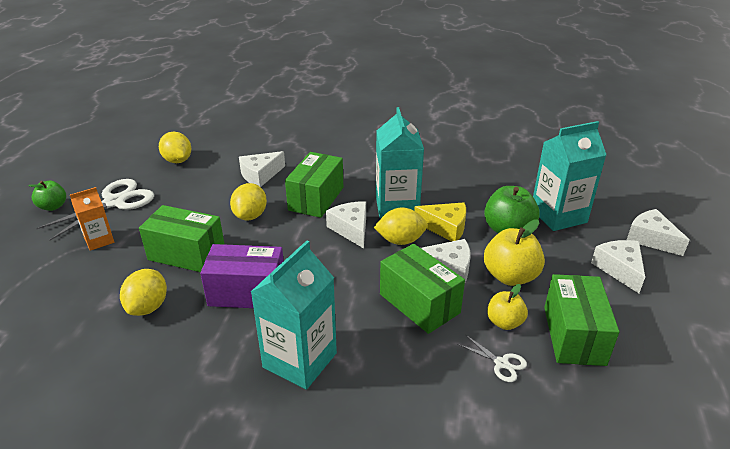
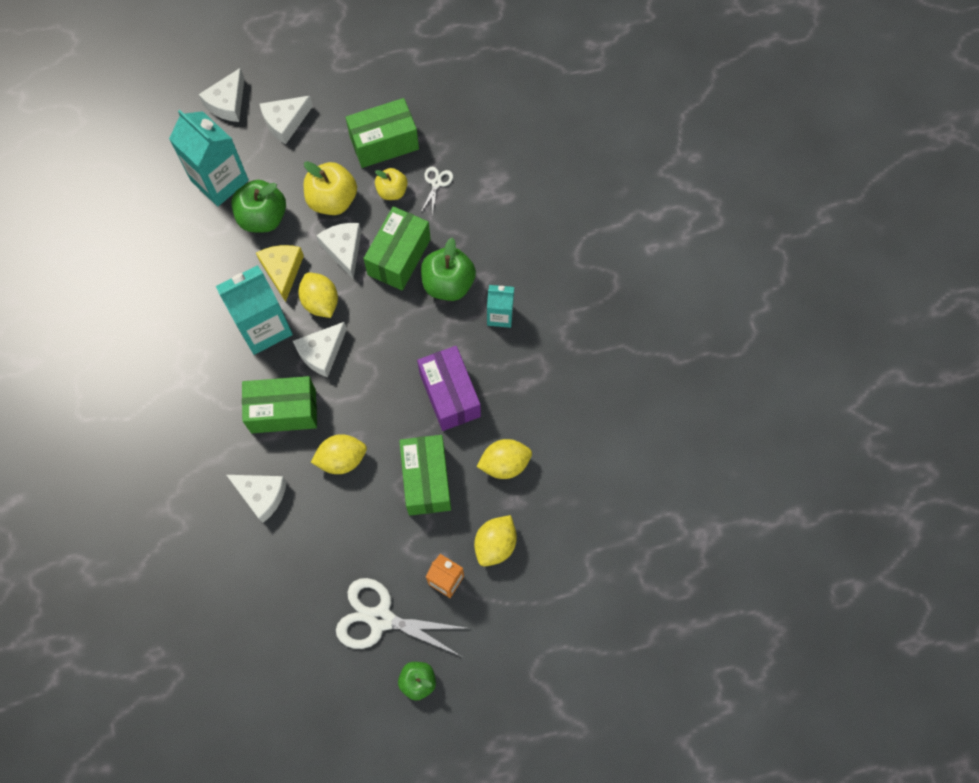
camera: 115 degrees left, 35 degrees up
yellow lemon [159,132,191,163] -> yellow lemon moved to [474,515,517,566]
turquoise carton [251,240,337,390] -> turquoise carton [487,285,514,328], size x0.56
none -> green apple [421,238,476,301]

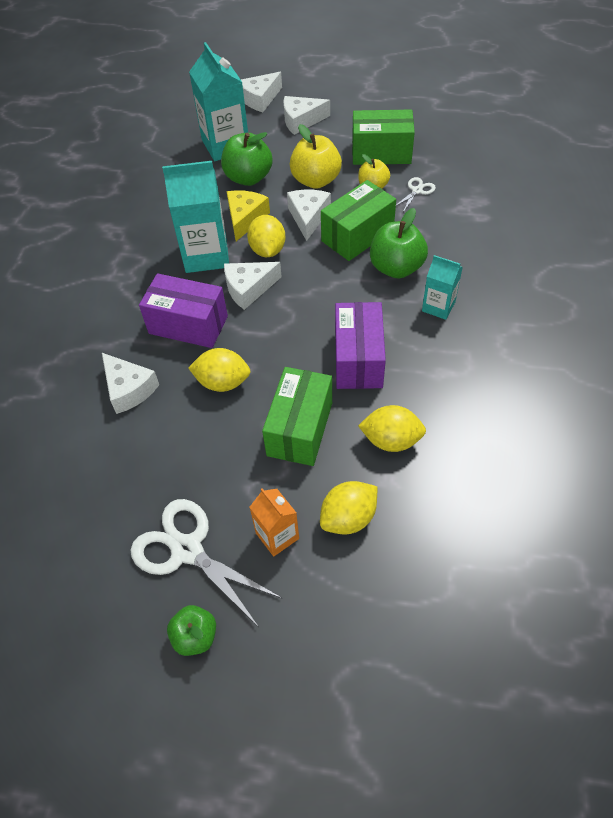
camera: 25 degrees right, 15 degrees down
green box [242,376,317,433] -> purple box [139,273,228,348]

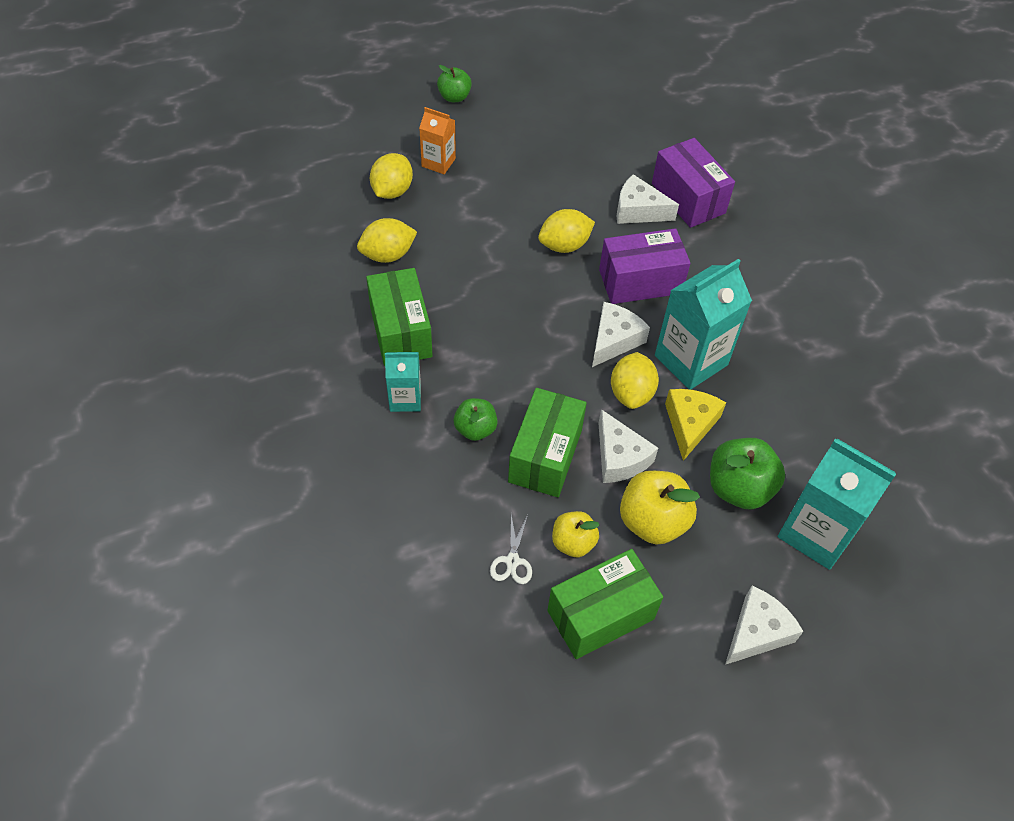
camera: 145 degrees right, 0 degrees up
white scissors [131,499,283,626] -> none
yellow cheese [227,190,270,241] -> yellow cheese turned 150 degrees counterclockwise [665,389,726,461]
white cheese [241,72,282,112] -> none
yellow lemon [247,215,286,257] -> yellow lemon turned 45 degrees clockwise [611,352,659,409]
green box [262,367,332,466] -> green box moved to [366,268,433,366]
purple box [335,302,386,389] -> purple box moved to [652,138,735,228]
green apple [370,208,428,278] -> green apple [454,398,498,441], size x0.62

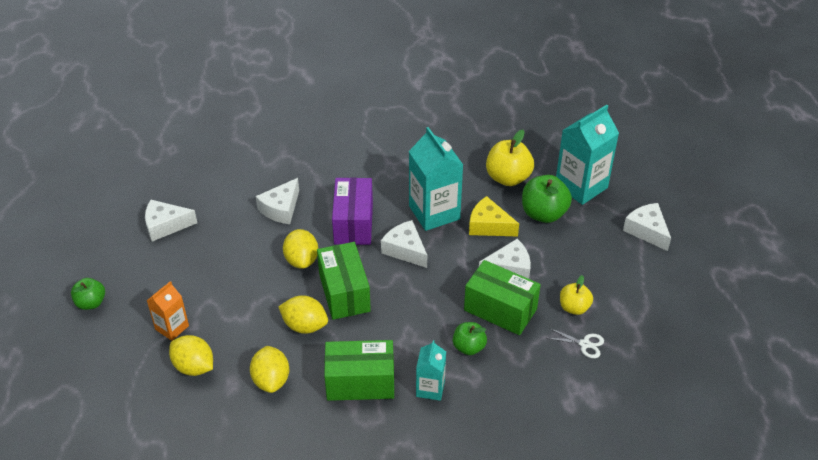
camera: 75 degrees left, 10 degrees down
green box [547,549,663,659] -> green box moved to [317,242,371,320]
yellow lemon [611,352,659,409] -> yellow lemon moved to [278,295,328,334]
yellow apple [620,471,700,545] -> yellow apple moved to [486,130,534,186]
purple box [652,138,735,228] -> none
none -> white cheese [145,200,197,241]

